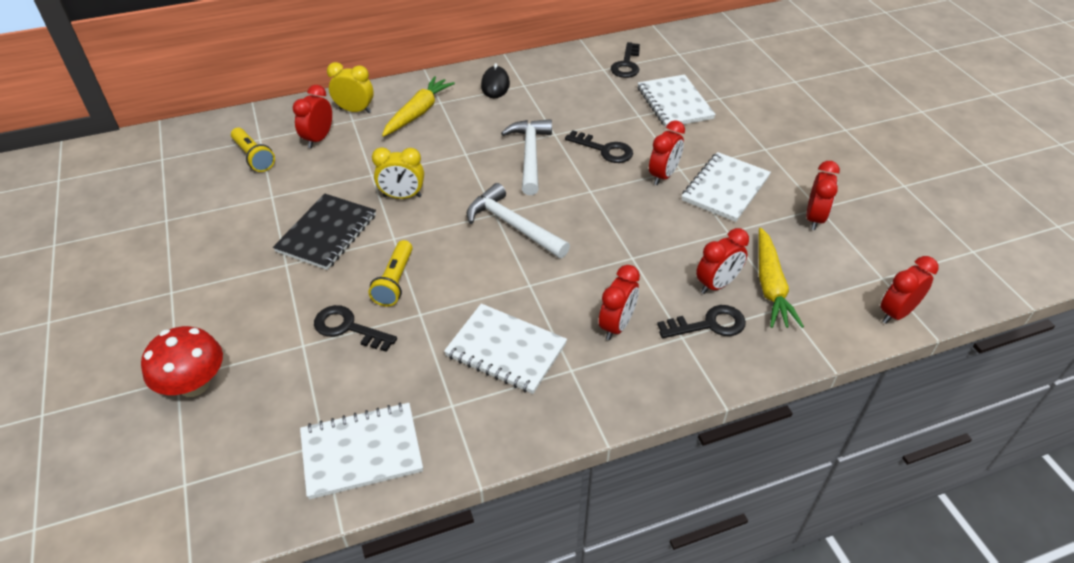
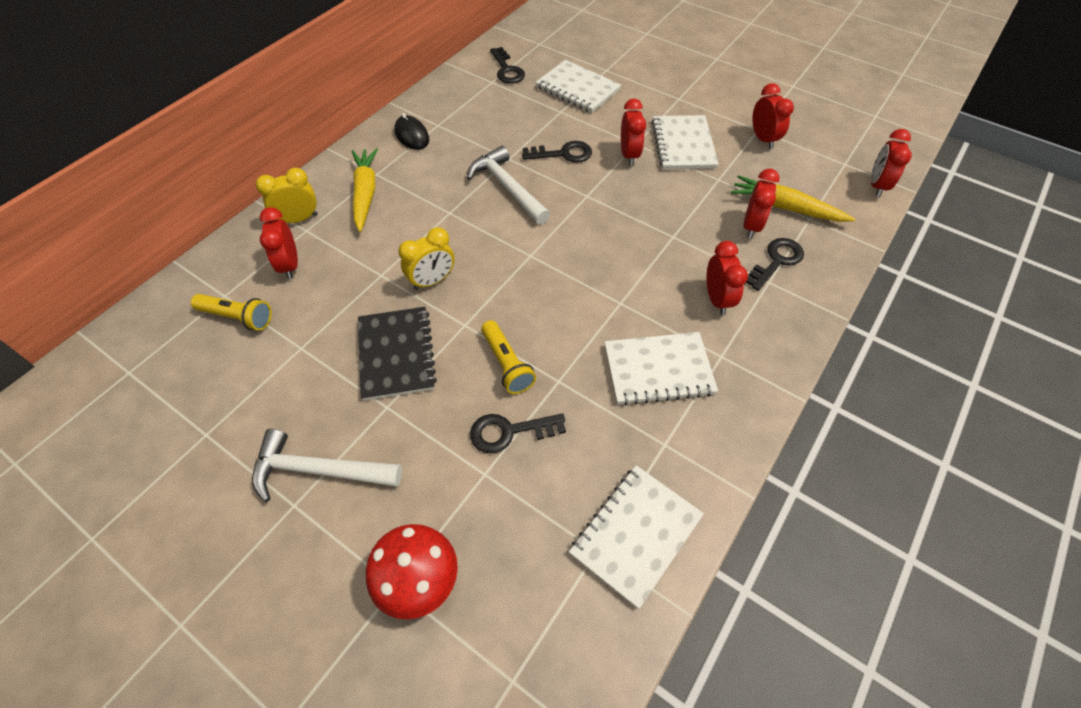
camera: 35 degrees left, 10 degrees up
white hammer [467,183,570,258] -> white hammer moved to [252,429,402,502]
yellow carrot [758,228,804,328] -> yellow carrot turned 150 degrees clockwise [731,175,855,222]

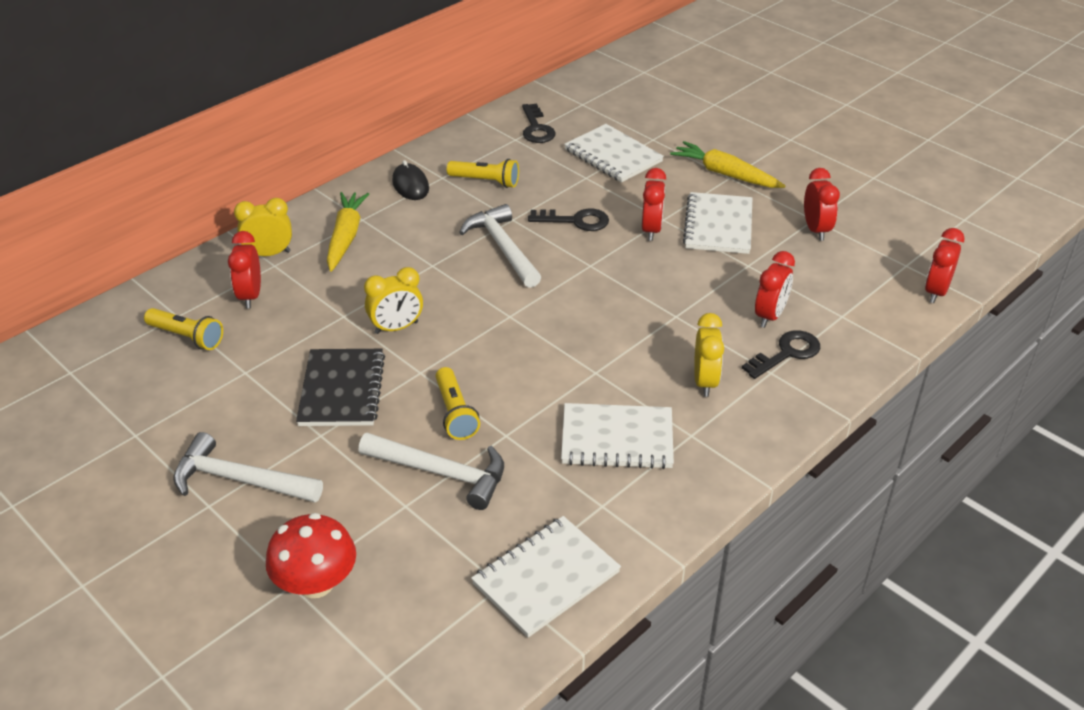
camera: 10 degrees right, 15 degrees down
black key [470,414,566,453] -> white hammer [359,433,504,510]
red clock [707,241,748,315] -> yellow clock [694,313,724,397]
yellow carrot [731,175,855,222] -> yellow carrot moved to [670,141,786,188]
none -> yellow flashlight [447,159,519,188]

